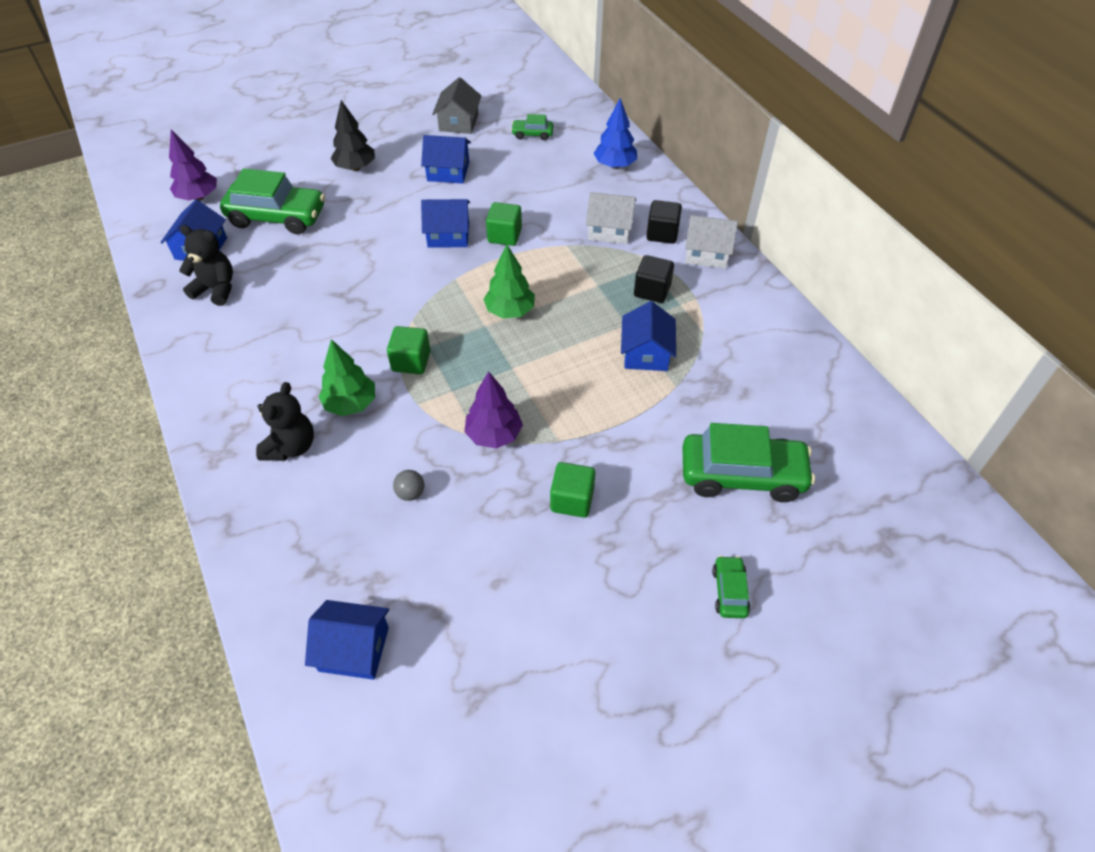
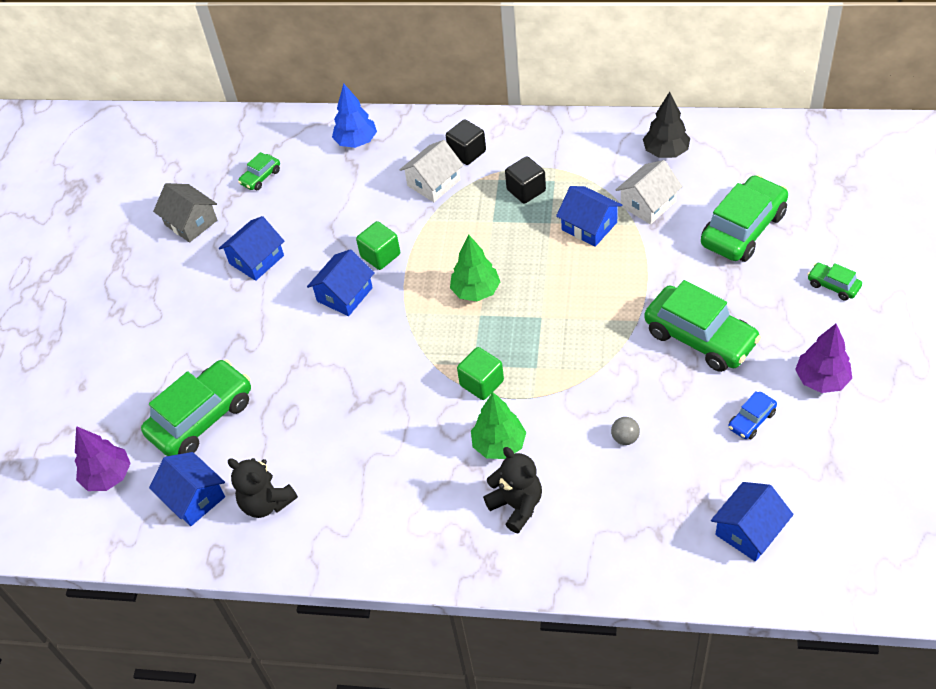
camera: 50 degrees left, 0 degrees up
black teddy bear [179,225,233,306] -> black teddy bear turned 105 degrees counterclockwise [228,458,298,518]
black tree [331,100,375,171] -> black tree moved to [643,92,690,158]
purple tree [465,371,523,449] -> purple tree moved to [795,324,852,393]
green cube [550,462,595,518] -> green car [644,280,761,372]
white house [685,215,738,269] -> white house moved to [616,160,683,224]
none -> blue car [728,391,777,439]

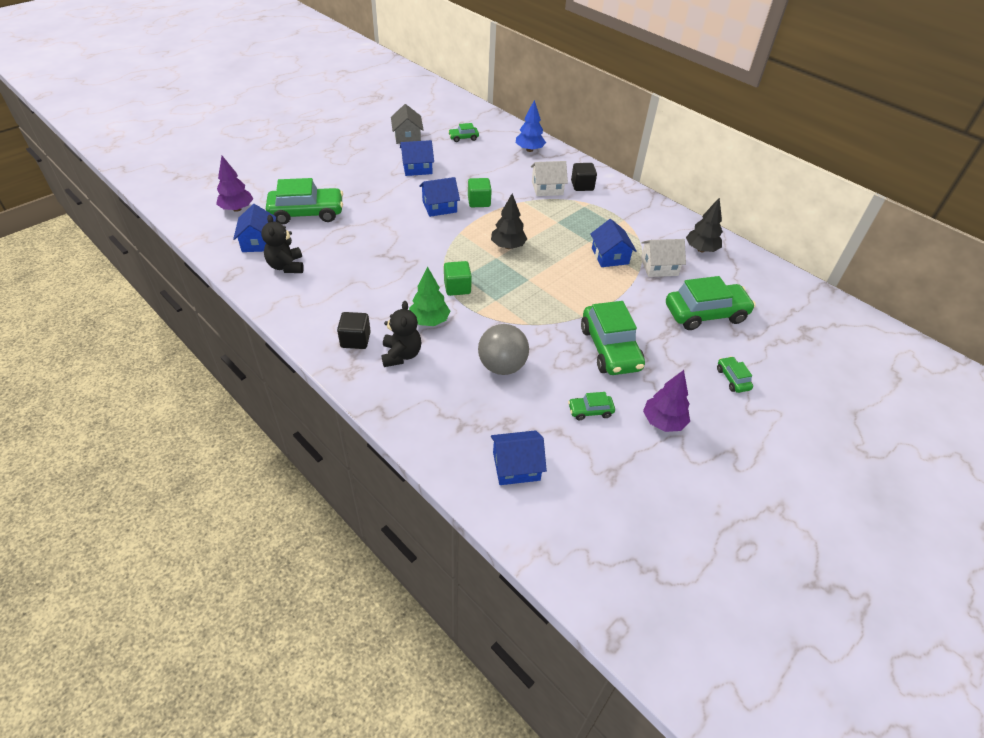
camera: 30 degrees right, 5 degrees down
green tree [450,234,500,301] -> black tree [491,193,527,249]
black cube [505,156,546,204] -> black cube moved to [337,312,371,349]
grey ball [611,417,640,445] -> grey ball [478,324,529,375], size x2.27
blue car [728,391,777,439] -> green car [568,392,615,420]

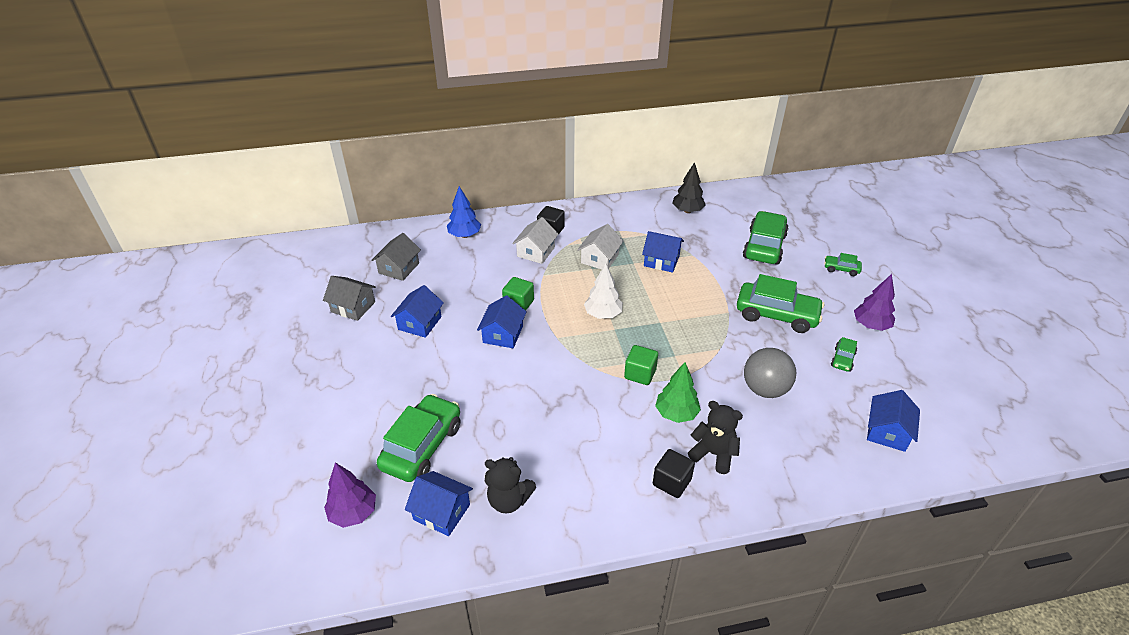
camera: 55 degrees left, 5 degrees down
green car [448,123,479,142] -> grey house [371,233,421,281]
black tree [491,193,527,249] -> white tree [584,263,623,319]
white house [641,239,686,277] -> white house moved to [577,224,623,269]

